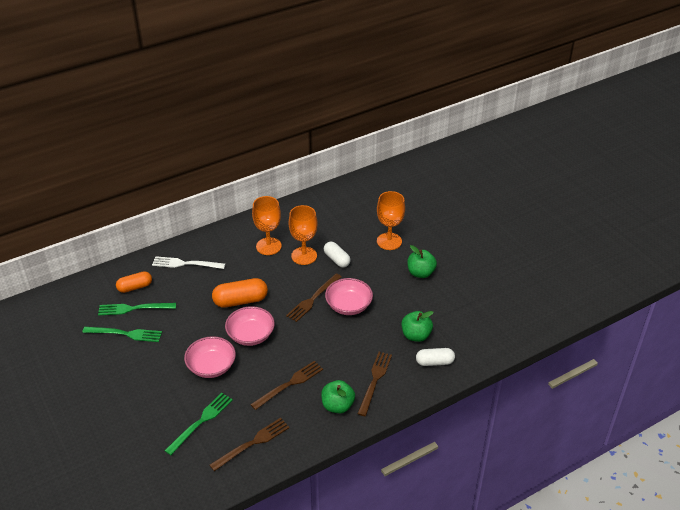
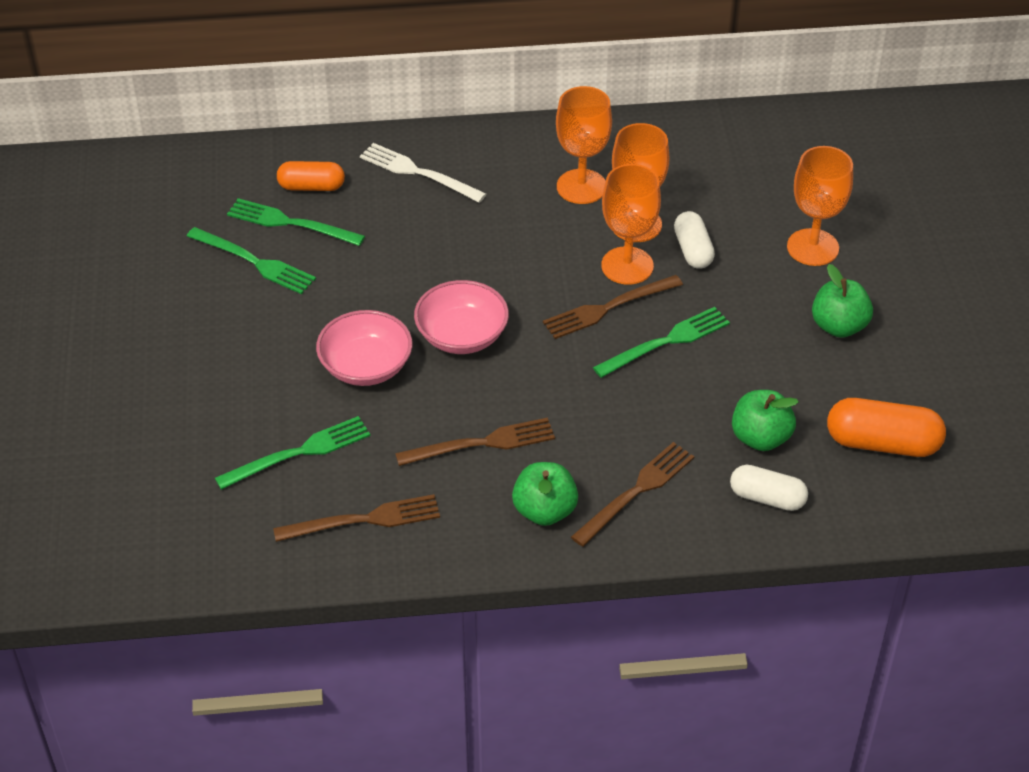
camera: 25 degrees right, 5 degrees up
orange capsule [212,278,268,308] -> orange capsule moved to [827,398,946,457]
pink bowl [325,278,373,315] -> green fork [593,307,730,378]
none -> orange goblet [601,164,661,285]

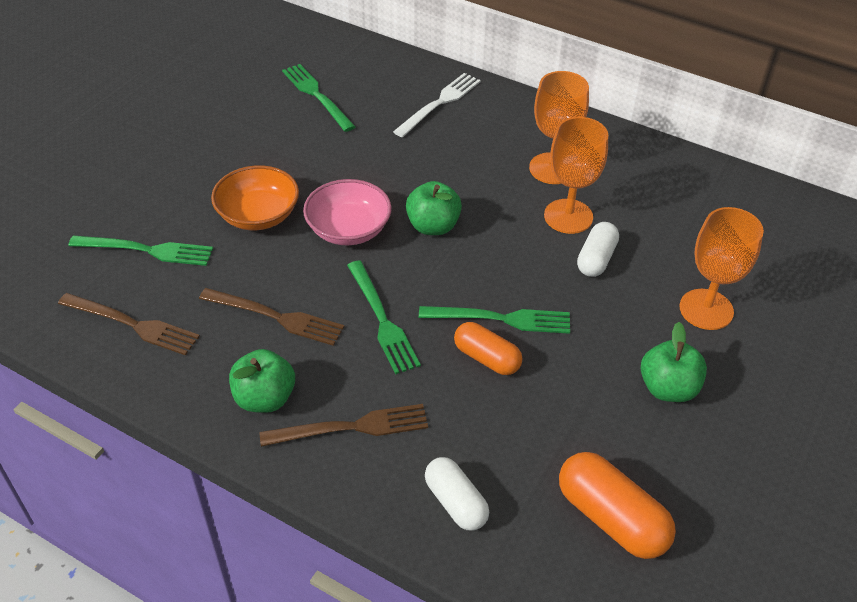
camera: 35 degrees right, 0 degrees up
green fork [187,227,316,294] -> green fork moved to [347,260,421,374]
orange capsule [277,161,345,191] -> orange capsule moved to [454,322,522,375]
pink bowl [316,310,413,386] -> orange bowl [211,165,299,230]
white fork [360,143,486,203] -> white fork turned 60 degrees clockwise [393,73,481,137]
brown fork [543,275,683,339] -> none
orange goblet [601,164,661,285] -> none
green apple [732,390,799,451] -> green apple moved to [406,181,462,235]

